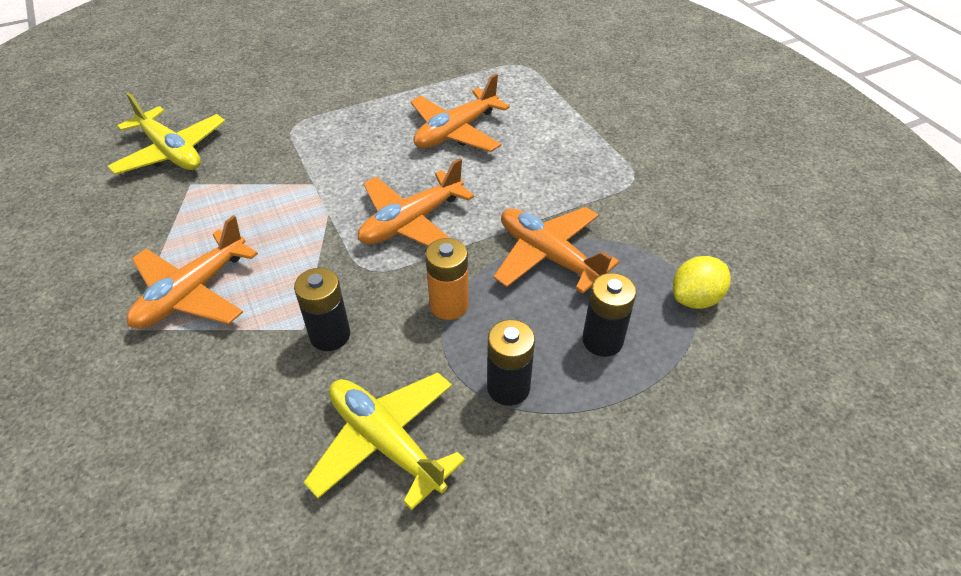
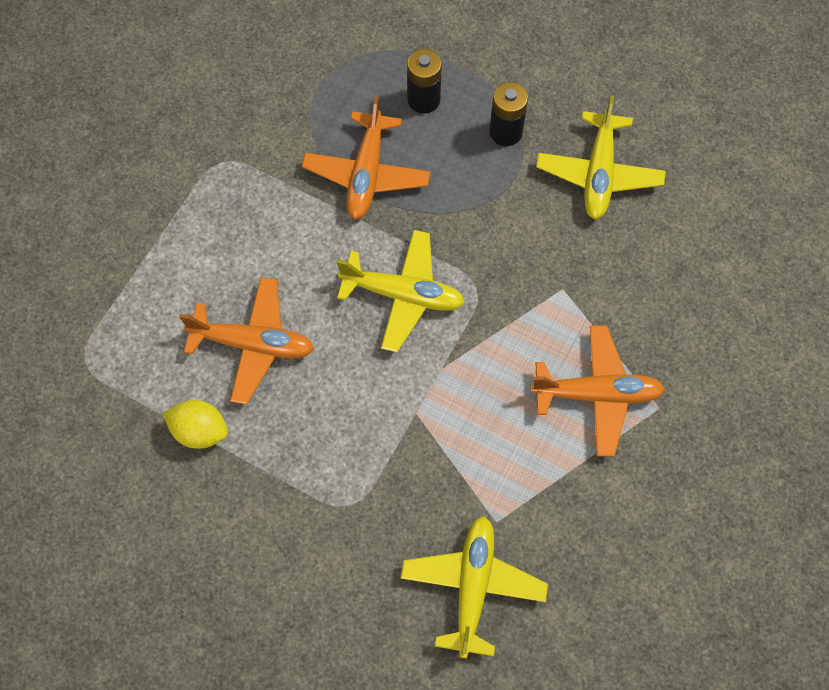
camera: 125 degrees left, 20 degrees up
black battery [294,268,350,351] -> none
orange plane [358,158,474,247] -> yellow plane [337,230,465,352]
orange battery [425,238,469,320] -> none
yellow lemon [673,256,731,309] -> yellow lemon moved to [163,400,228,449]

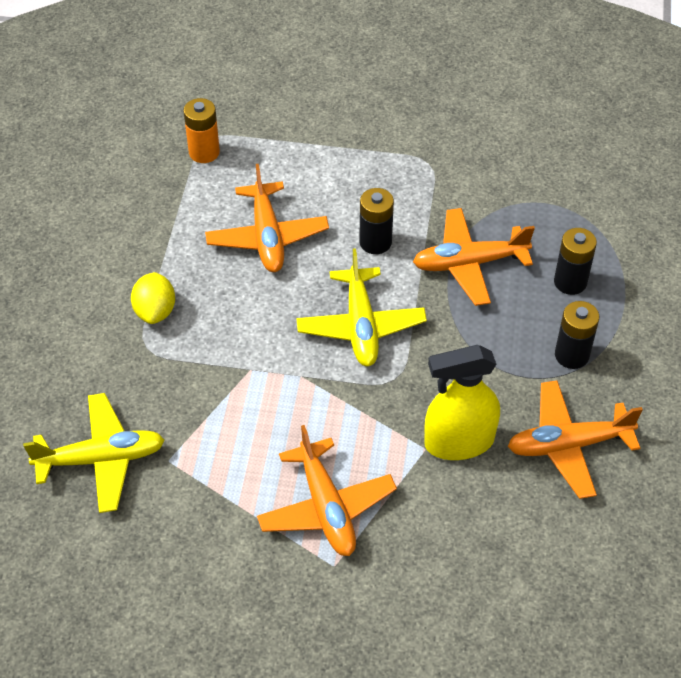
camera: 70 degrees right, 15 degrees down
yellow lemon [163,400,228,449] -> yellow lemon moved to [131,272,175,324]
yellow plane [536,96,666,219] -> orange plane [508,380,643,499]
none -> orange battery [184,98,220,163]
none -> black battery [359,188,394,254]
none -> yellow spray bottle [424,345,500,460]

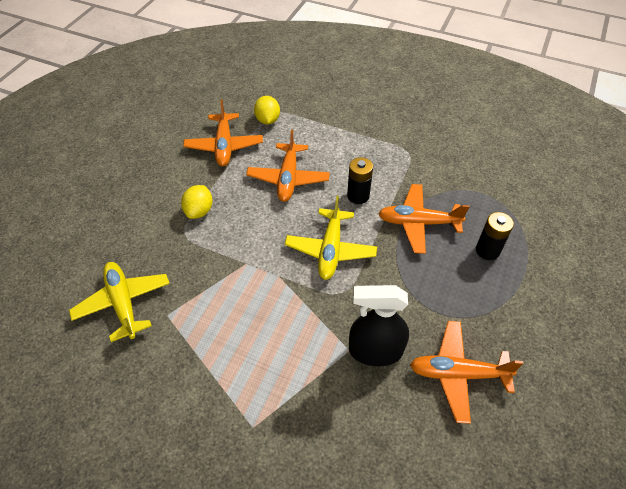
camera: 15 degrees right, 0 degrees up
yellow plane [23,393,164,513] -> yellow plane turned 120 degrees counterclockwise [69,262,170,342]
orange battery [184,98,220,163] -> yellow lemon [254,96,280,124]
orange plane [257,425,397,556] -> orange plane moved to [183,99,263,166]
yellow spray bottle [424,345,500,460] -> black spray bottle [349,285,409,366]
black battery [555,301,599,369] -> none

